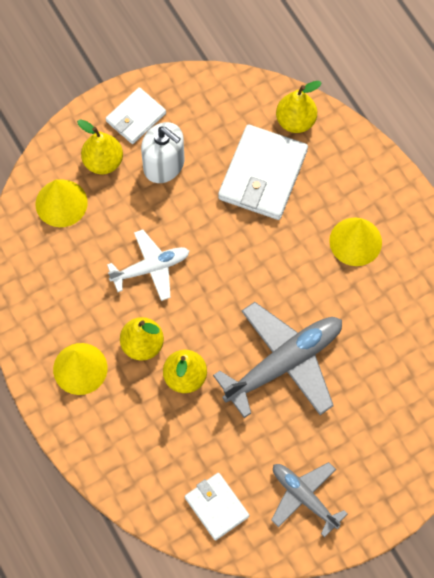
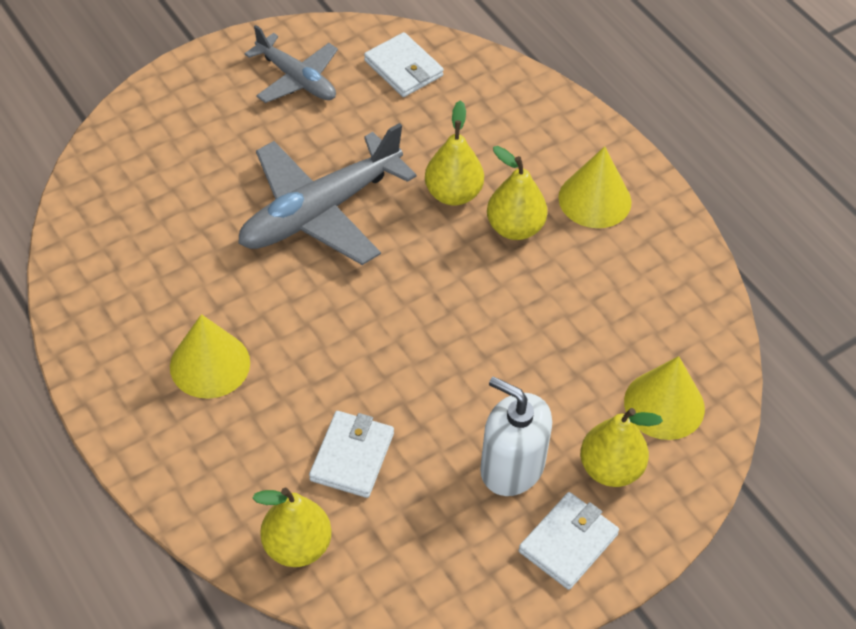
camera: 175 degrees right, 15 degrees down
white plane [107,229,189,301] -> none
white wallet [218,124,308,220] -> white wallet [309,411,394,498], size x0.59

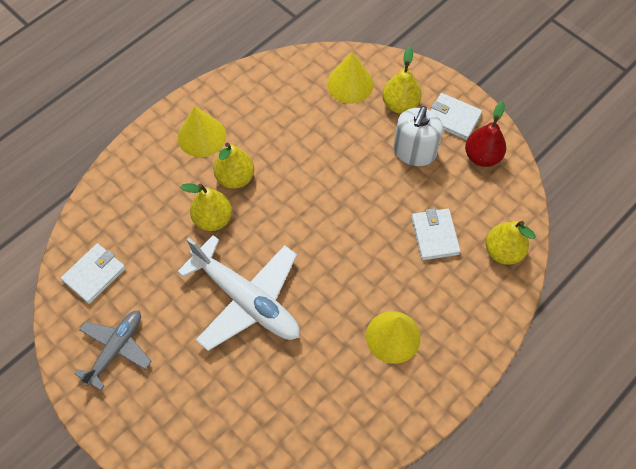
camera: 100 degrees left, 10 degrees up
grey plane [238,123,417,265] -> white plane [177,235,300,351]
white wallet [309,411,394,498] -> white wallet turned 75 degrees clockwise [411,208,461,260]
none -> red pear [465,101,506,167]

